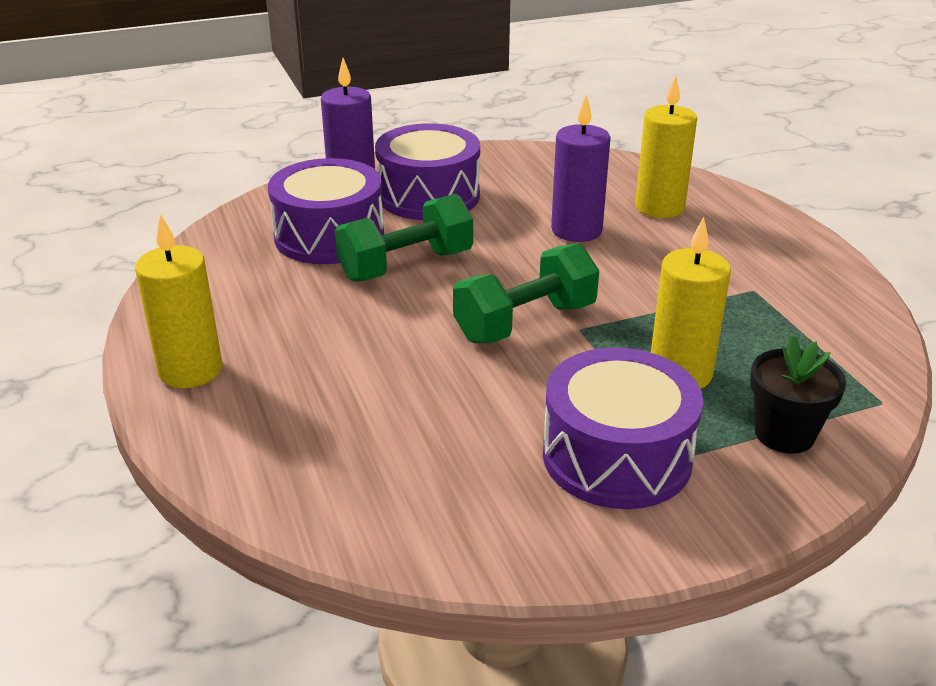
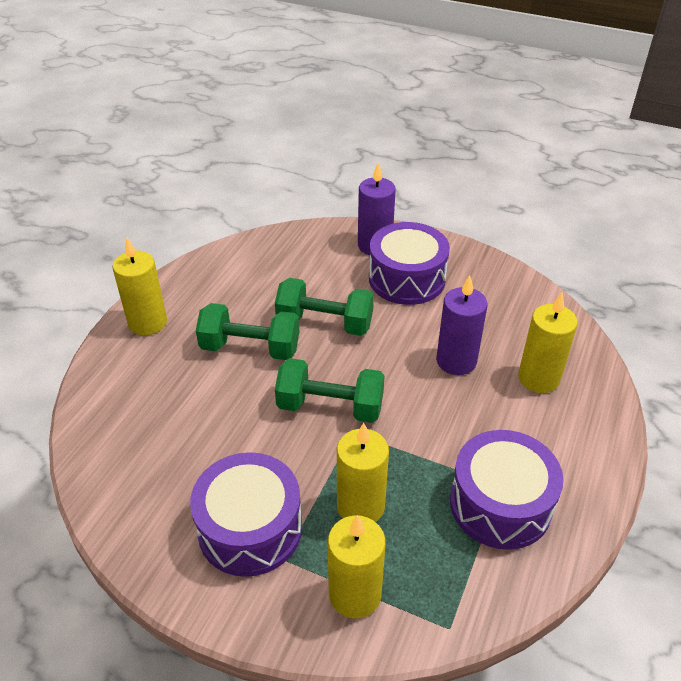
camera: 45 degrees right, 10 degrees up
purple drum [268,158,384,264] -> purple drum moved to [450,430,564,550]
black flower pot [750,335,846,454] -> yellow candle [328,515,385,619]
none -> green dumbbell [196,303,299,360]

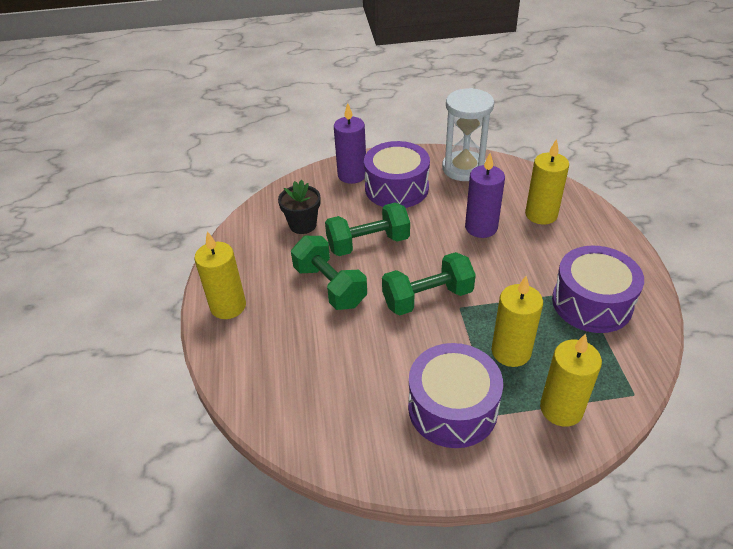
camera: 30 degrees left, 0 degrees up
green dumbbell [196,303,299,360] -> green dumbbell turned 75 degrees clockwise [291,236,367,310]
none -> black flower pot [278,180,321,234]
none -> white hourglass [442,88,494,181]

